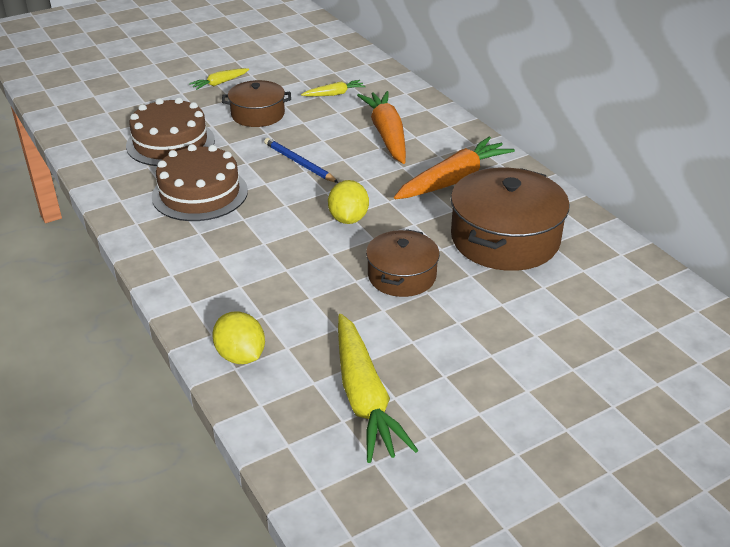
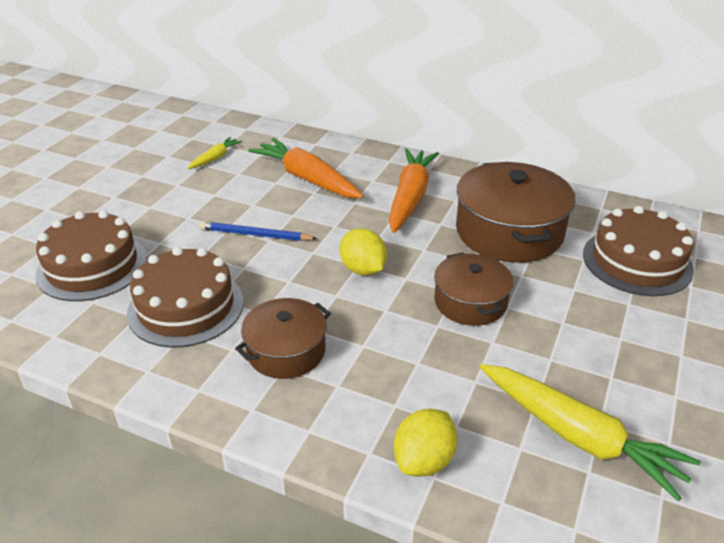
camera: 35 degrees left, 0 degrees up
yellow carrot [189,68,249,90] -> none
yellow lemon [212,311,265,364] -> yellow lemon turned 75 degrees counterclockwise [394,409,458,476]
brown pot [222,80,291,127] -> brown pot moved to [235,298,331,379]
none -> brown cake [583,206,694,296]

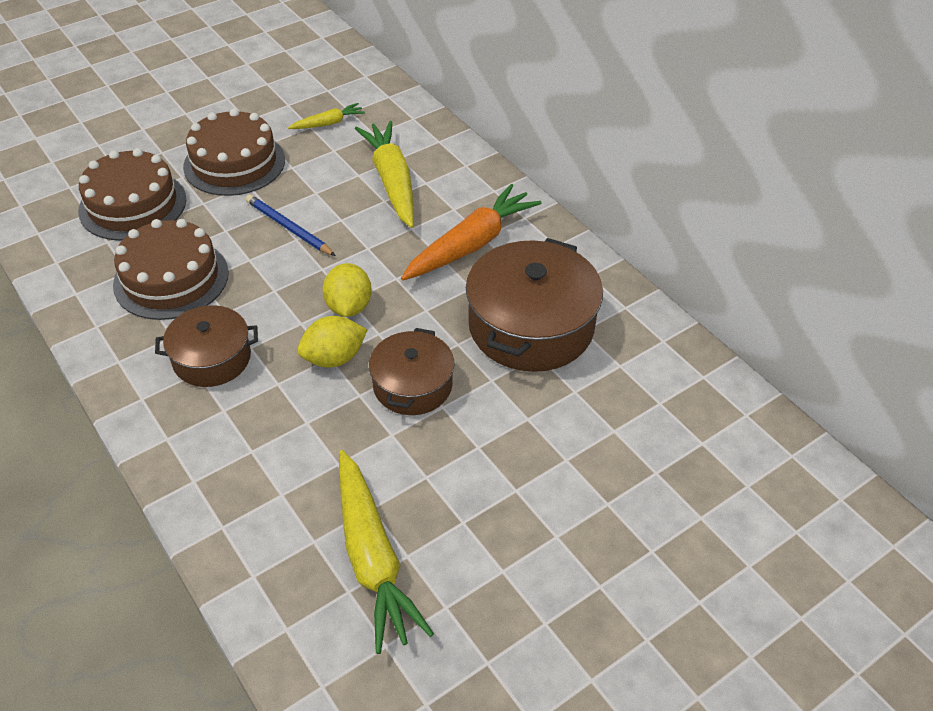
camera: 30 degrees right, 10 degrees up
orange carrot [248,138,364,198] -> yellow carrot [355,121,414,228]
yellow lemon [394,409,458,476] -> yellow lemon moved to [297,316,367,368]
brown cake [583,206,694,296] -> brown cake moved to [183,109,285,196]

